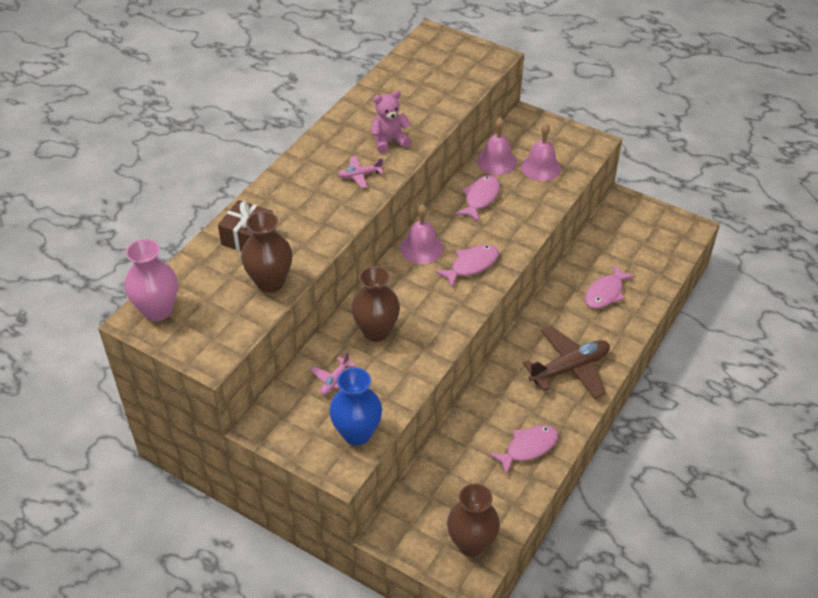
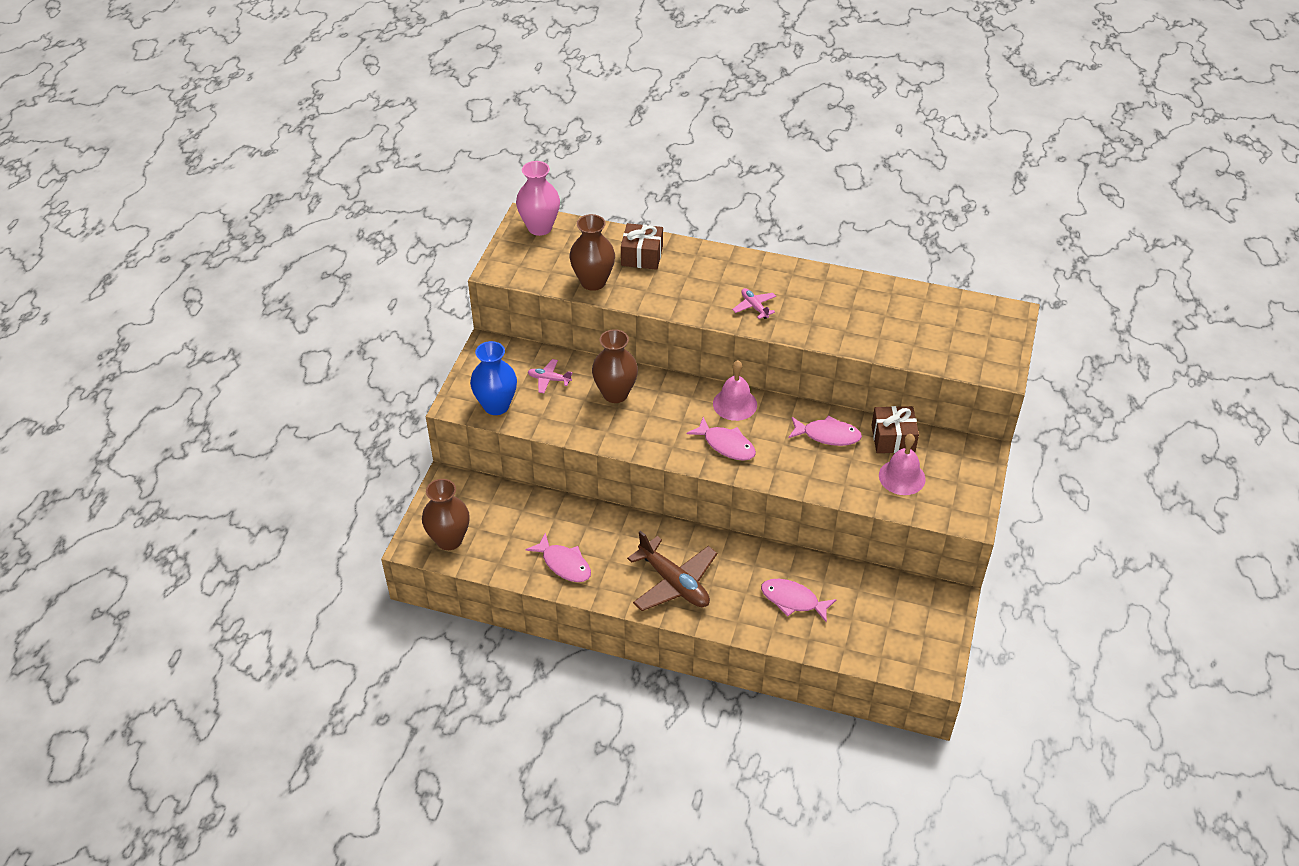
camera: 75 degrees right, 0 degrees up
pink teddy bear [371,91,411,153] -> none
pink bell [477,117,517,175] -> brown gift [871,406,919,453]

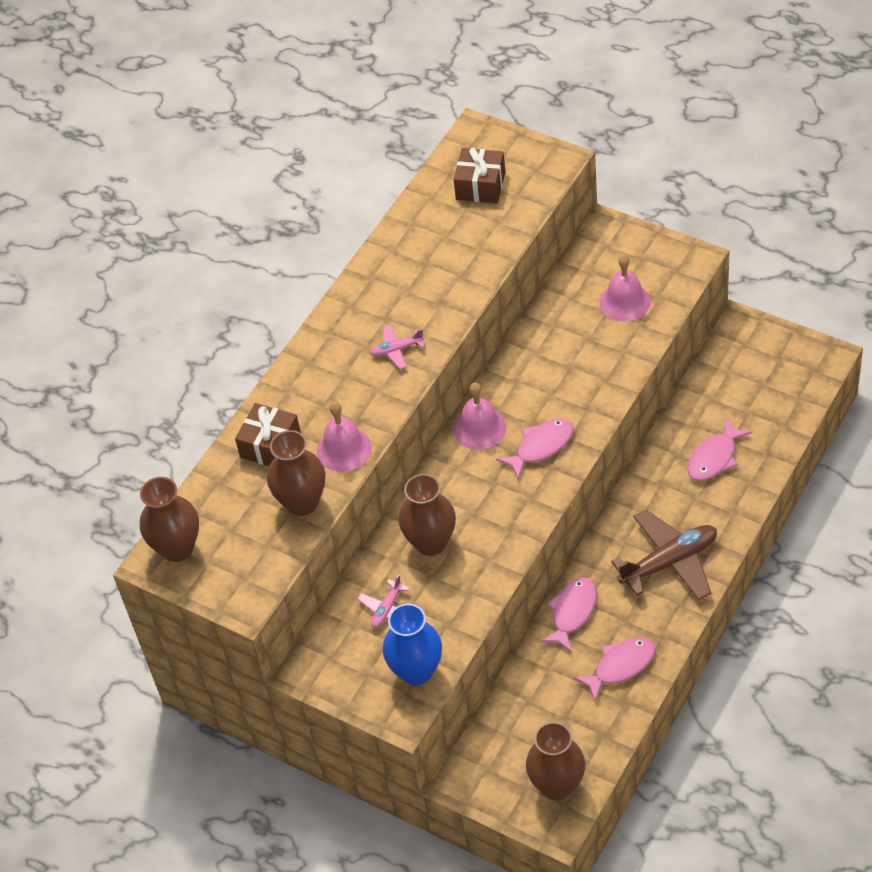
camera: 70 degrees left, 5 degrees up
pink vase [516,161,560,236] -> brown vase [140,477,199,562]
pink fish [788,415,862,446] -> pink fish moved to [540,577,597,653]
brown gift [871,406,919,453] -> brown gift moved to [454,148,505,203]
none -> pink bell [317,402,372,472]

